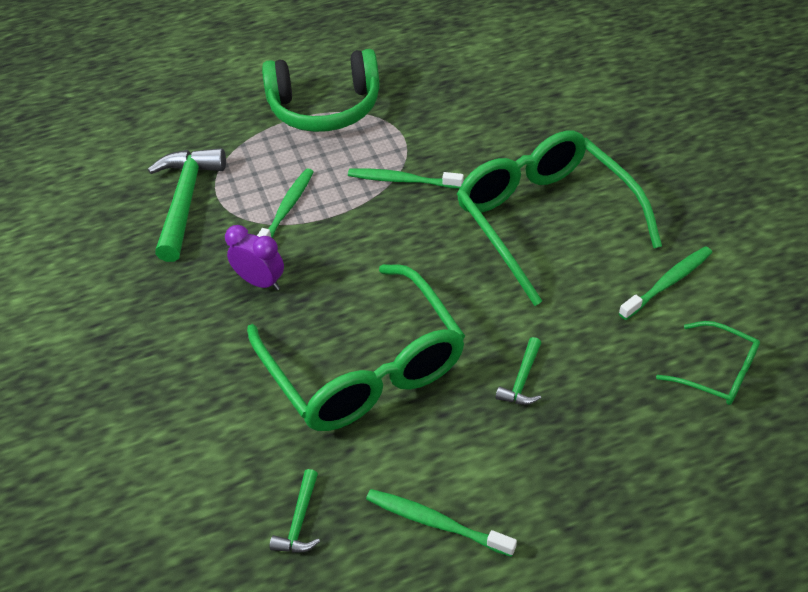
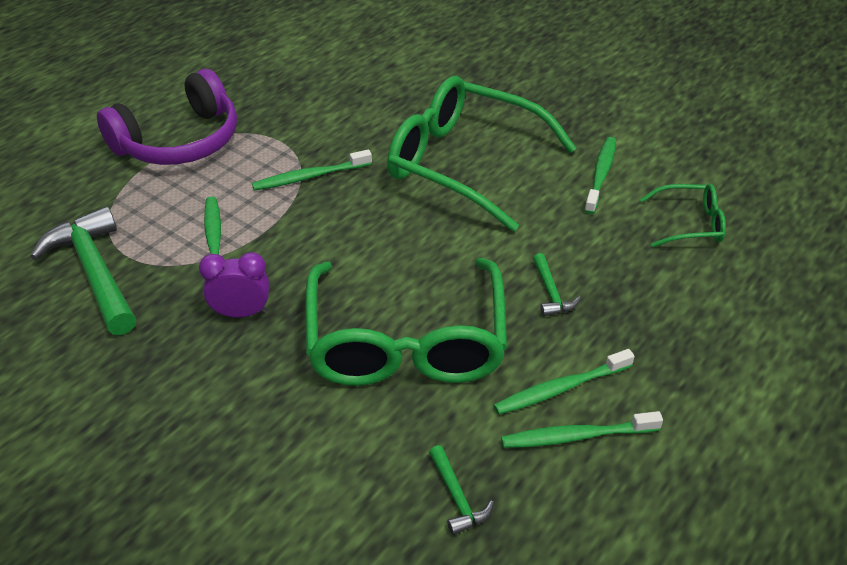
camera: 35 degrees left, 5 degrees down
green glasses [247,264,465,431] -> green glasses turned 60 degrees clockwise [305,258,507,386]
green headphones [262,49,380,132] -> purple headphones [97,69,237,165]
none -> green toothbrush [493,349,635,415]

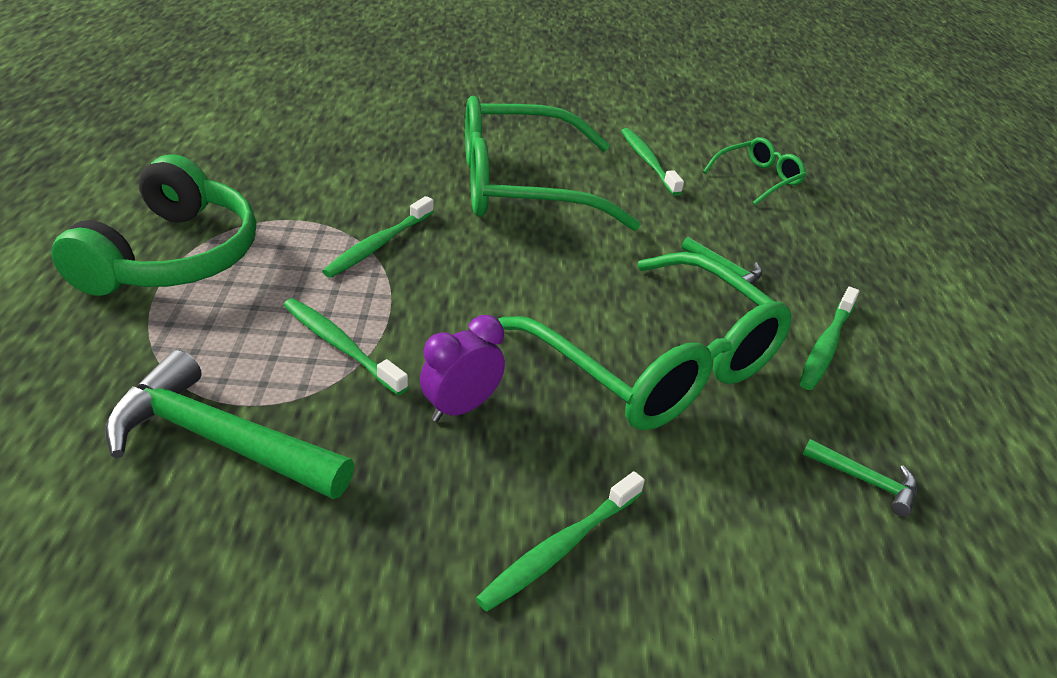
camera: 40 degrees left, 5 degrees down
purple headphones [97,69,237,165] -> green headphones [51,154,256,296]
green toothbrush [501,411,663,448] -> green toothbrush moved to [475,471,645,612]

